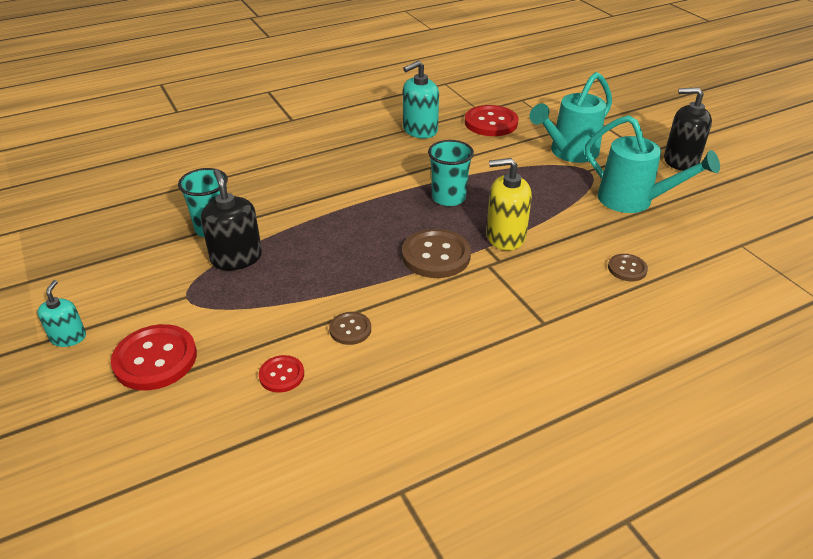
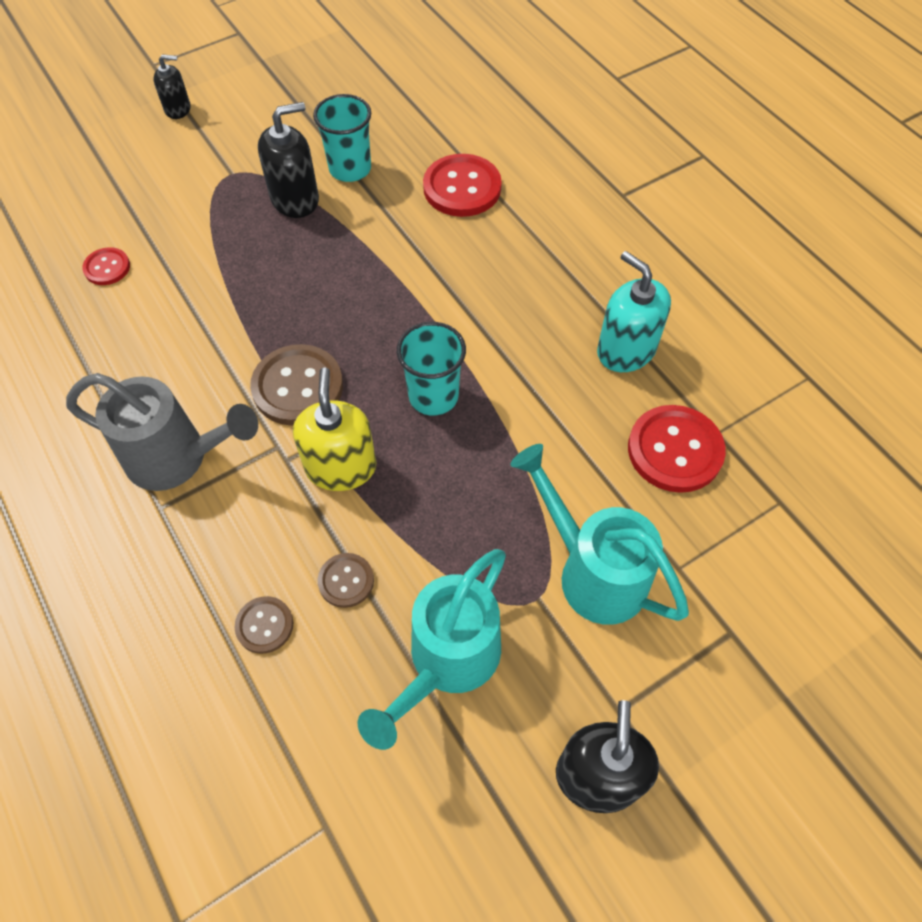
camera: 85 degrees right, 20 degrees up
turquoise soap dispenser [37,280,86,347] -> black soap dispenser [153,54,191,119]
red button [111,324,197,390] -> red button moved to [423,154,502,217]
brown button [329,312,371,345] -> brown button moved to [318,553,374,608]
none -> grey watering can [66,373,258,491]

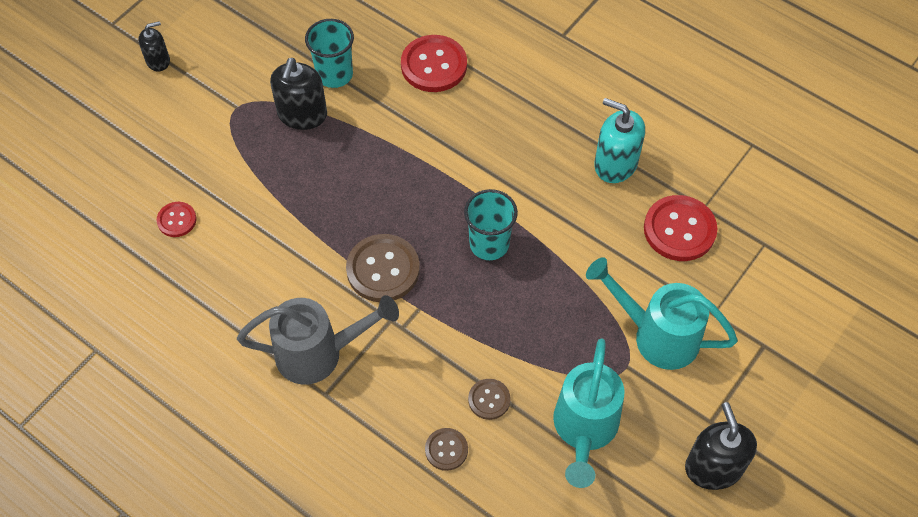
camera: 20 degrees left, 0 degrees up
black soap dispenser [258,102,319,218] -> black soap dispenser turned 150 degrees clockwise [270,58,327,130]
yellow soap dispenser [293,367,376,491] -> none

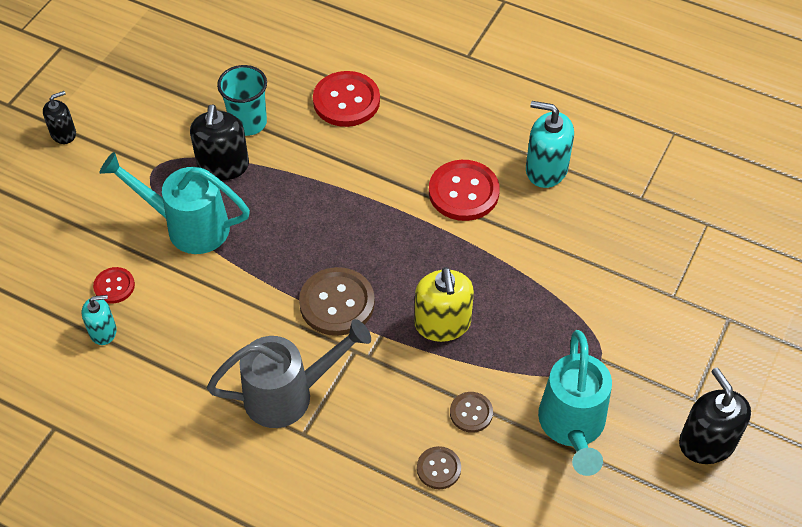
camera: 10 degrees left, 5 degrees down
turquoise cup [464,189,518,260] -> none
turquoise watering can [586,257,738,370] -> turquoise watering can moved to [99,152,250,254]
red button [644,195,717,261] -> red button moved to [429,160,500,221]
none -> turquoise soap dispenser [82,295,117,345]
none -> yellow soap dispenser [415,267,474,342]

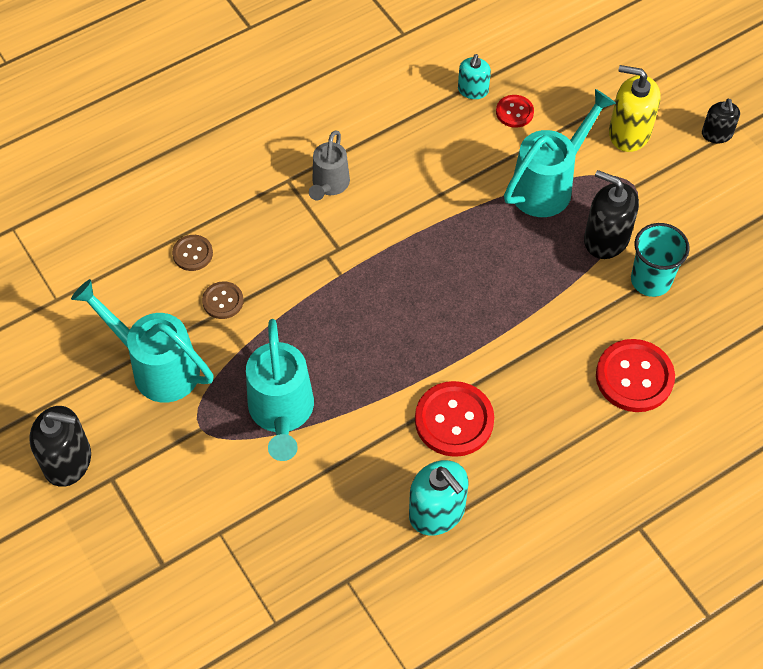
camera: 120 degrees right, 5 degrees up
grey watering can [207,319,371,428] -> grey watering can [309,130,350,200], size x0.62
brown button [299,267,375,336] -> none
yellow soap dispenser [415,267,474,342] -> yellow soap dispenser moved to [609,65,660,152]
turquoise soap dispenser [526,101,574,188] -> turquoise soap dispenser turned 90 degrees clockwise [409,460,469,535]
none -> turquoise watering can [246,319,314,461]

